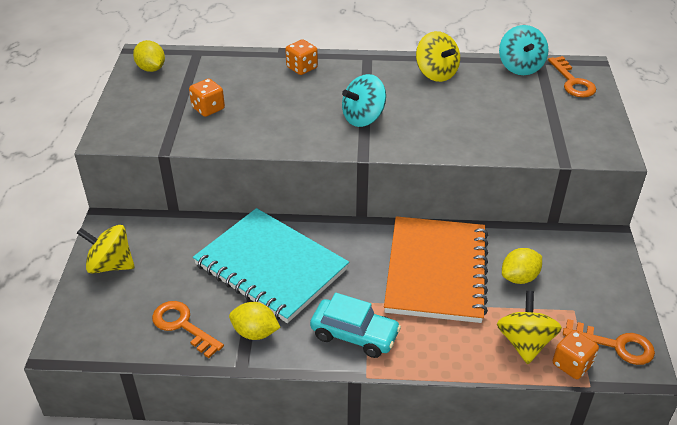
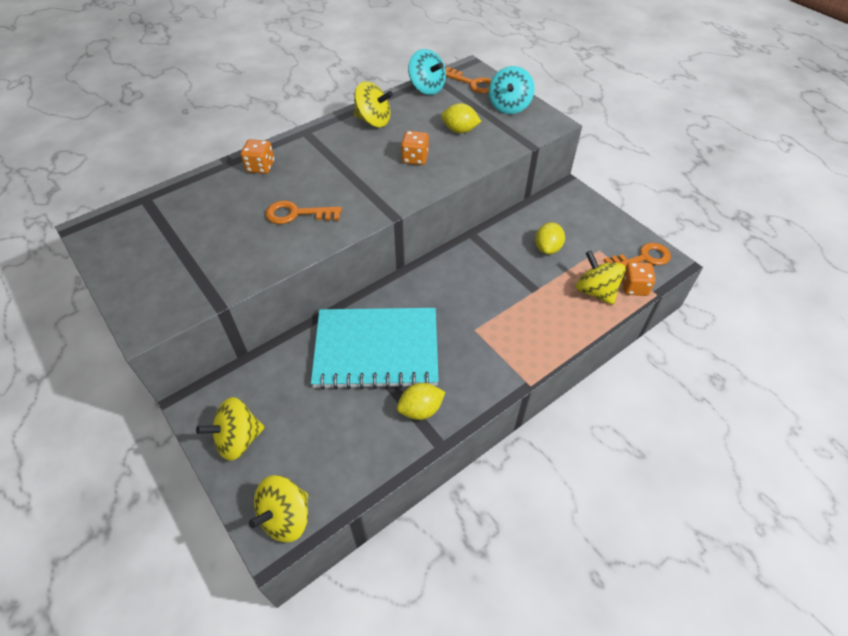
camera: 40 degrees left, 10 degrees up
yellow lemon [133,40,165,72] -> yellow lemon moved to [441,103,482,133]
orange key [152,301,224,358] -> orange key moved to [265,200,342,224]
orange dice [189,78,225,117] -> orange dice moved to [401,131,429,165]
turquoise car [310,293,401,358] -> none
turquoise spinning top [342,74,386,127] -> turquoise spinning top moved to [489,66,534,114]
orange notebook [384,216,488,323] -> none
none -> yellow spinning top [249,475,308,542]

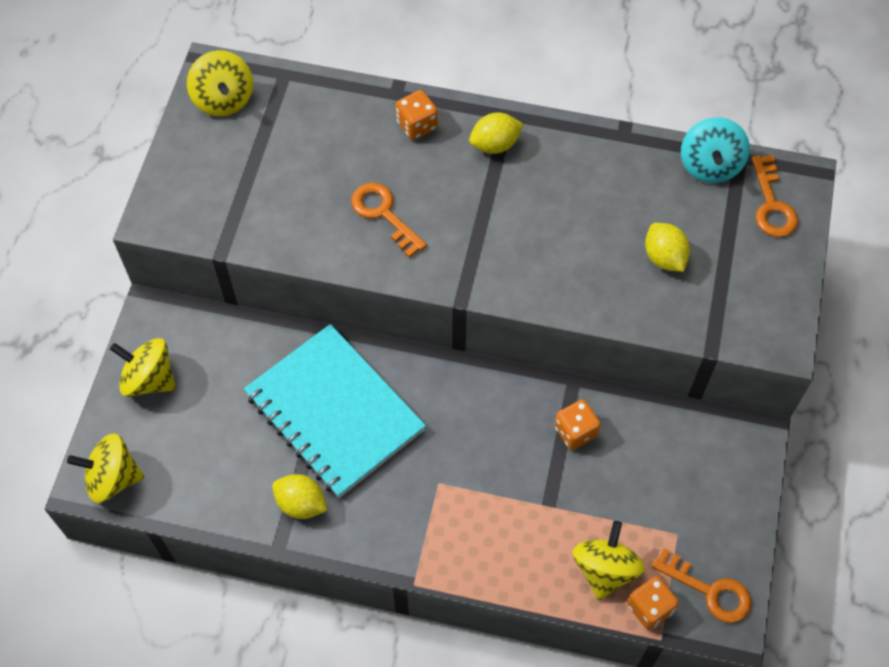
camera: 50 degrees right, 10 degrees up
yellow spinning top [354,82,393,127] -> yellow spinning top moved to [187,50,253,116]
orange dice [401,131,429,165] -> orange dice moved to [554,399,601,450]
turquoise spinning top [489,66,534,114] -> none
yellow lemon [535,222,565,254] -> yellow lemon moved to [469,112,524,154]

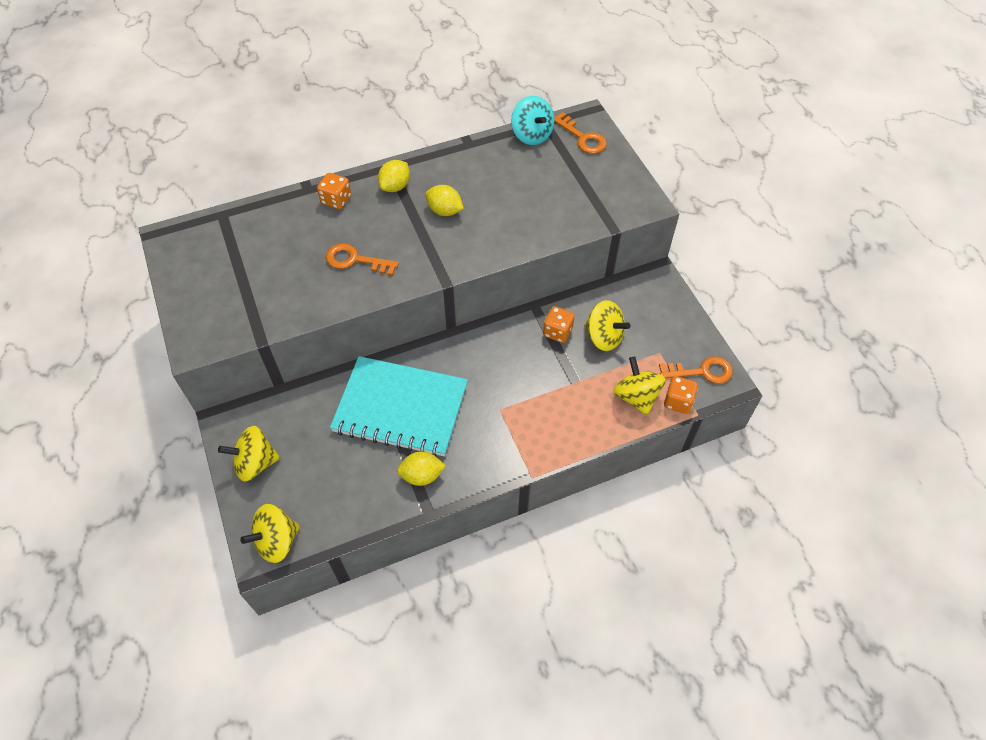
camera: 35 degrees left, 5 degrees down
yellow spinning top [187,50,253,116] -> yellow spinning top moved to [584,300,631,351]
yellow lemon [645,223,690,272] -> yellow lemon moved to [425,185,464,216]

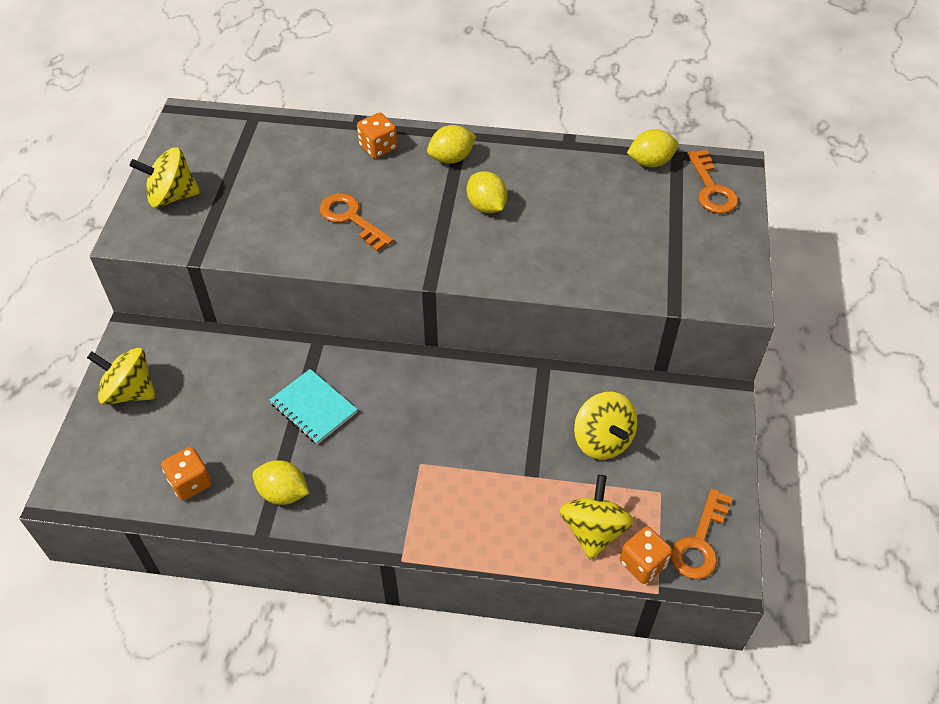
camera: 30 degrees right, 5 degrees down
yellow spinning top [240,504,300,563] -> yellow spinning top moved to [130,148,201,208]
turquoise notebook [330,356,468,456] -> turquoise notebook [270,369,358,444], size x0.49
turquoise spinning top [511,96,554,145] -> yellow lemon [627,129,678,167]
orange dice [543,306,575,343] -> orange dice moved to [161,447,212,501]
orange key [659,356,733,384] -> orange key turned 90 degrees clockwise [671,488,733,579]

